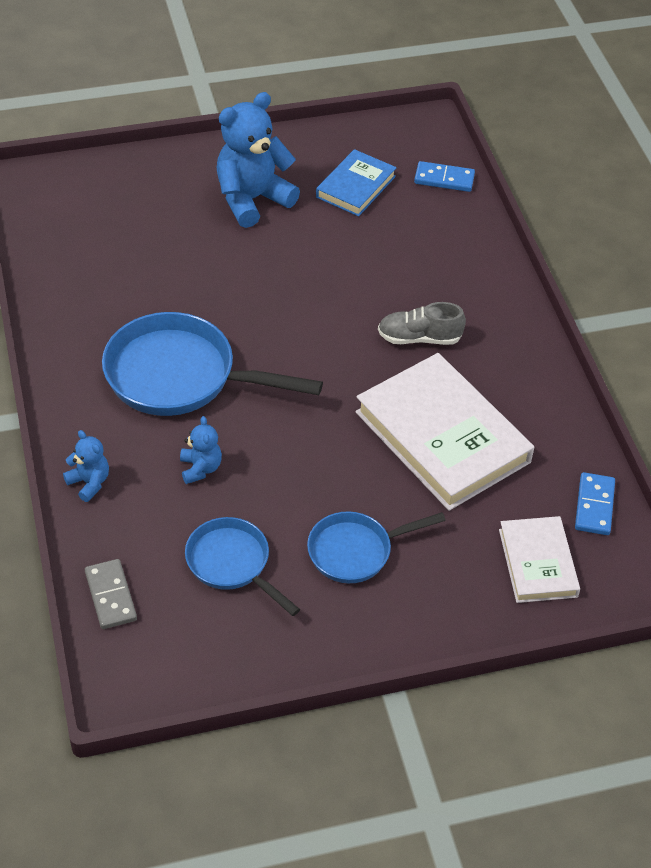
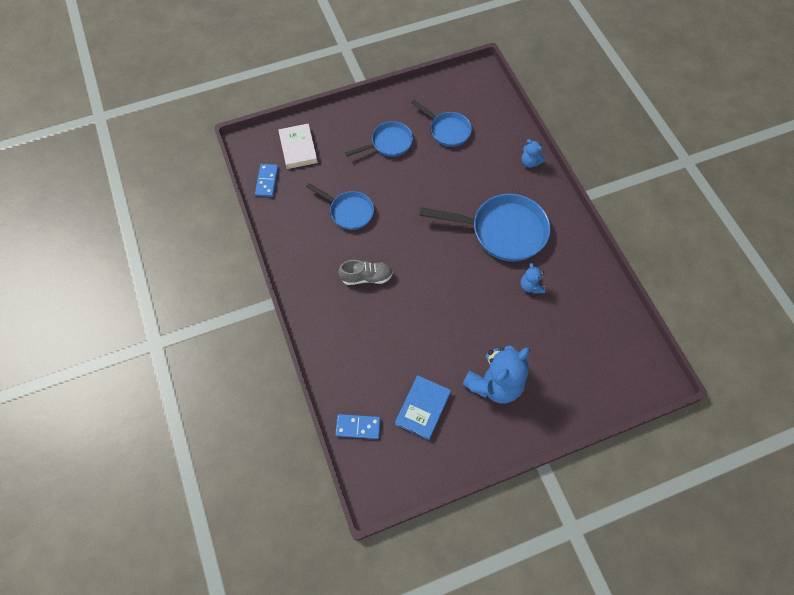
camera: 175 degrees right, 15 degrees up
grey domino [85,559,137,629] -> none
blue teddy bear [180,416,222,484] -> blue teddy bear moved to [520,263,545,294]
white book [355,353,534,511] -> blue pan [306,183,374,230]

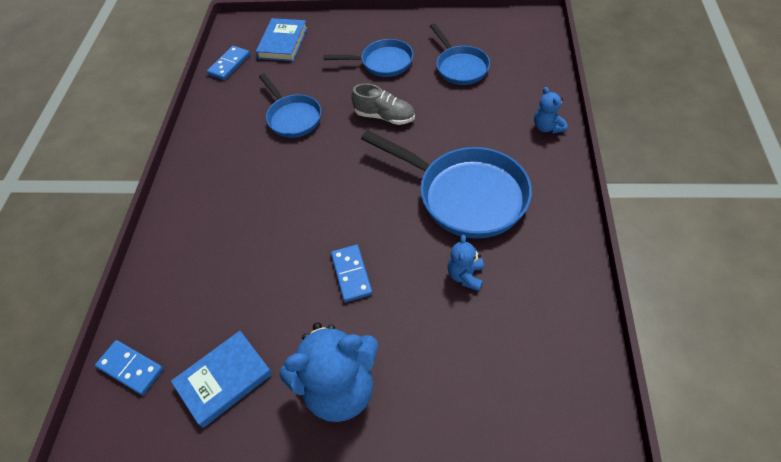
camera: 30 degrees right, 10 degrees down
white book [278,124,318,169] -> blue book [256,18,307,61]
grey shoe [338,260,393,285] -> grey shoe moved to [351,83,415,125]
none -> blue domino [331,245,373,302]

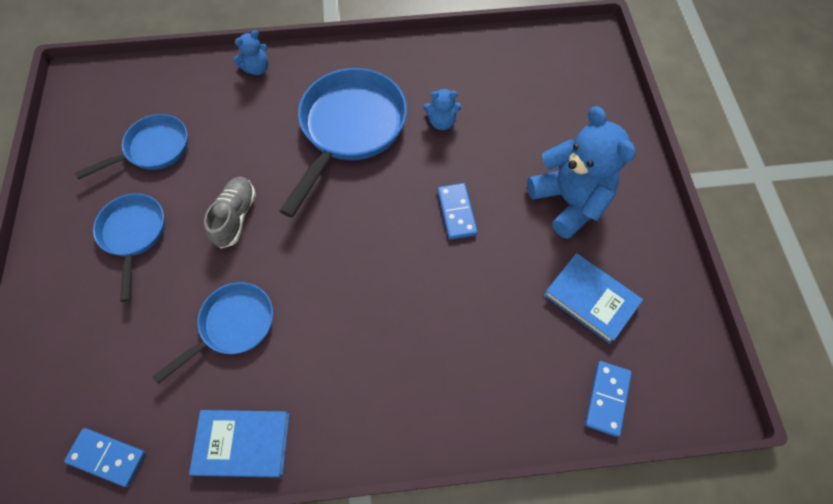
camera: 105 degrees left, 10 degrees up
blue book [256,18,307,61] -> blue book moved to [189,410,290,478]
blue domino [331,245,373,302] -> blue domino turned 75 degrees counterclockwise [437,183,478,240]

